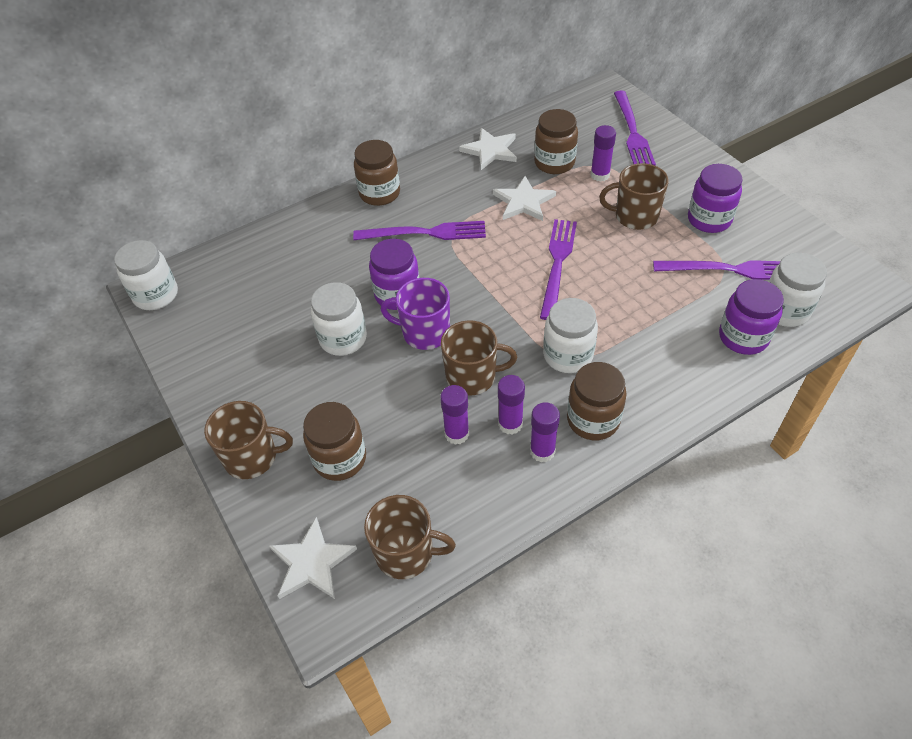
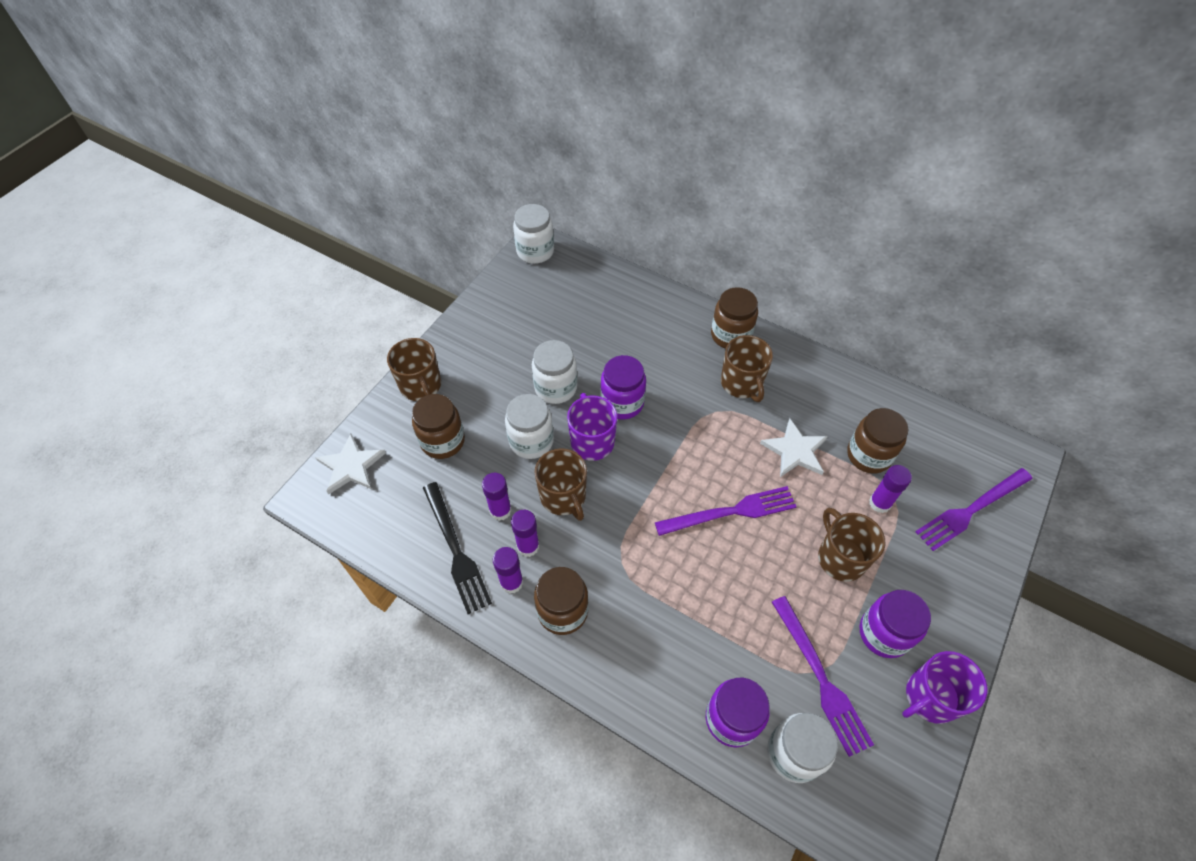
camera: 60 degrees right, 5 degrees up
purple fork [353,221,486,240] -> none
brown mug [364,495,456,579] -> brown mug moved to [721,335,773,402]
white star [459,128,517,170] -> none
white jar [543,298,598,373] -> white jar moved to [505,394,554,459]
none -> black fork [423,482,492,614]
none -> purple mug [902,651,987,724]

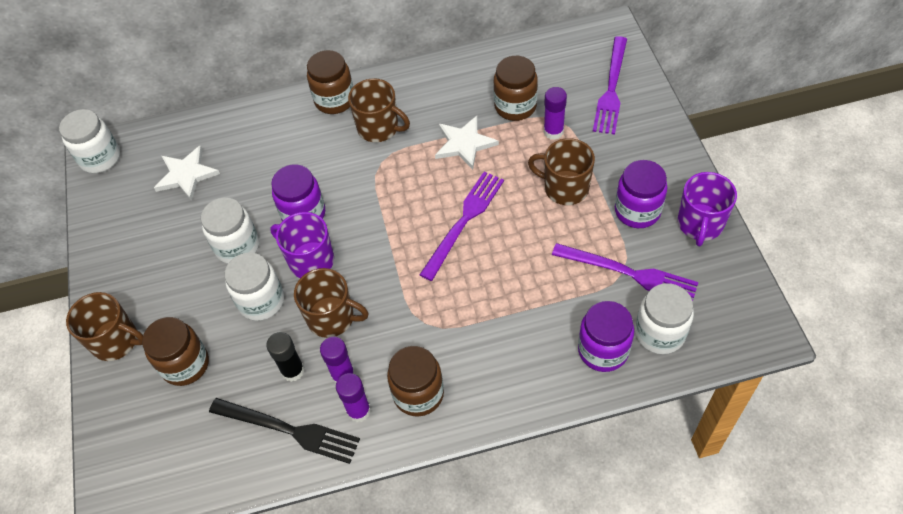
camera: 40 degrees left, 0 degrees up
white star [315,433,386,495] -> white star moved to [154,145,220,201]
purple glue stick [482,473,512,521] -> black glue stick [266,332,305,382]

